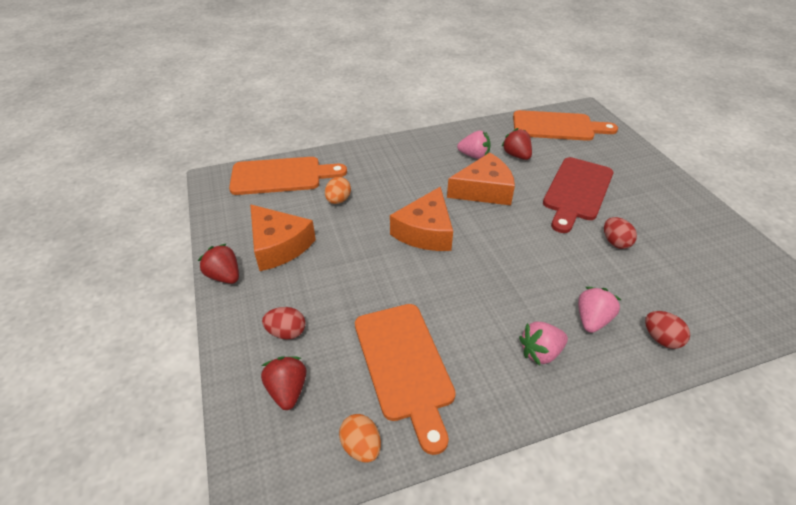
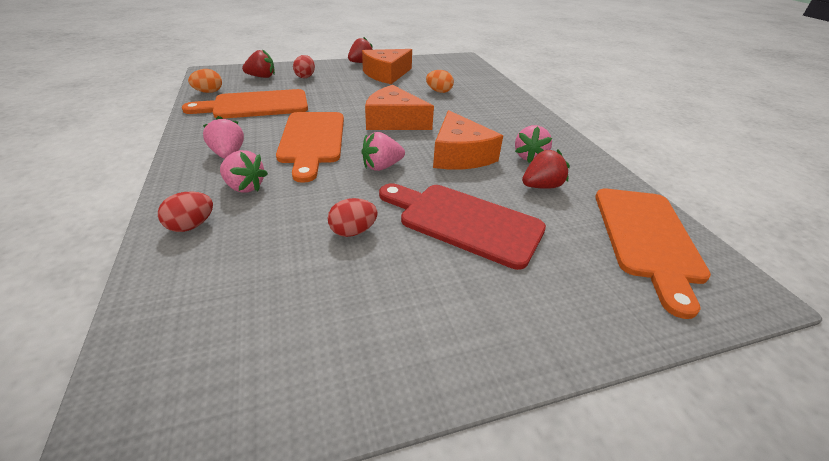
camera: 90 degrees right, 5 degrees down
orange cutting board [229,157,347,195] -> orange cutting board moved to [276,112,344,183]
none -> pink strawberry [361,132,405,171]

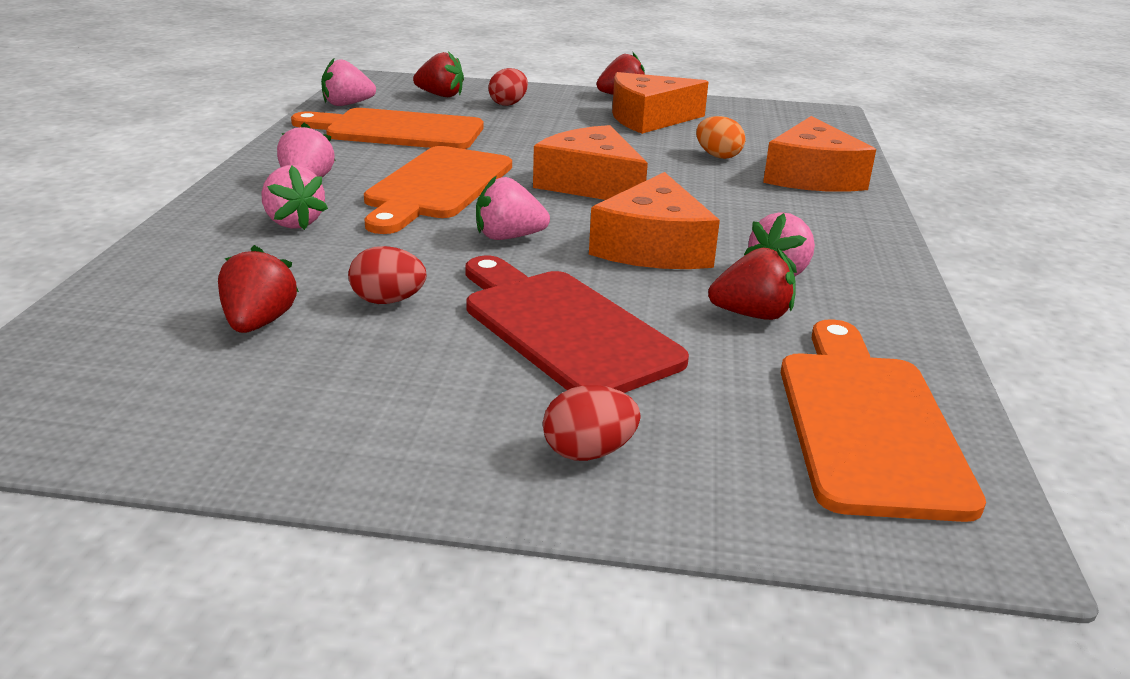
camera: 25 degrees right, 10 degrees down
red egg [158,191,213,232] -> red egg moved to [543,385,641,461]
orange egg [188,69,222,93] -> pink strawberry [321,58,376,106]
orange cutting board [596,189,711,319] -> orange cutting board turned 150 degrees clockwise [781,319,986,522]
none -> red strawberry [218,245,299,333]
none -> orange cheese [763,116,876,192]

